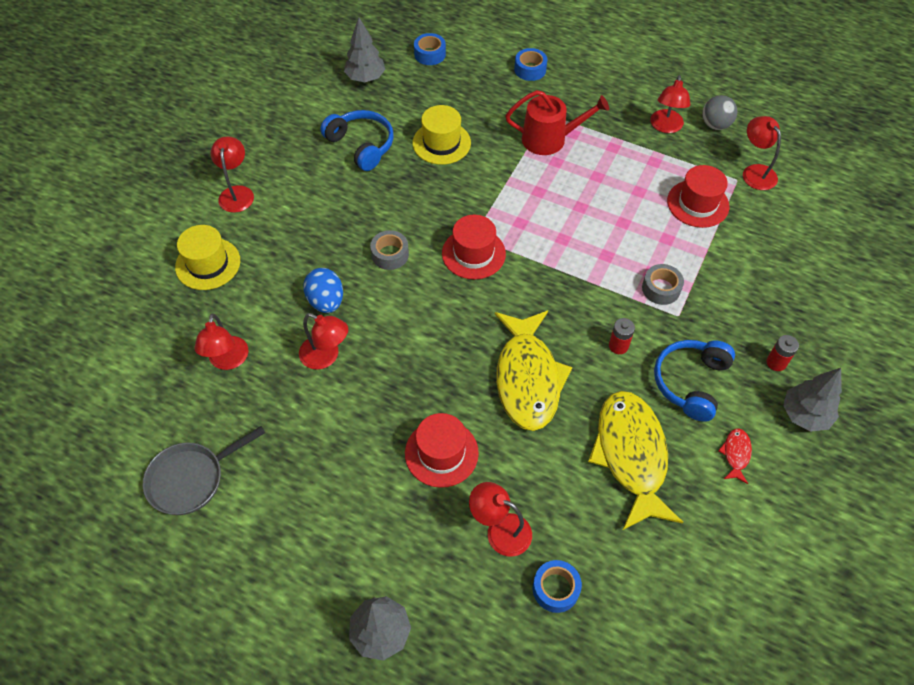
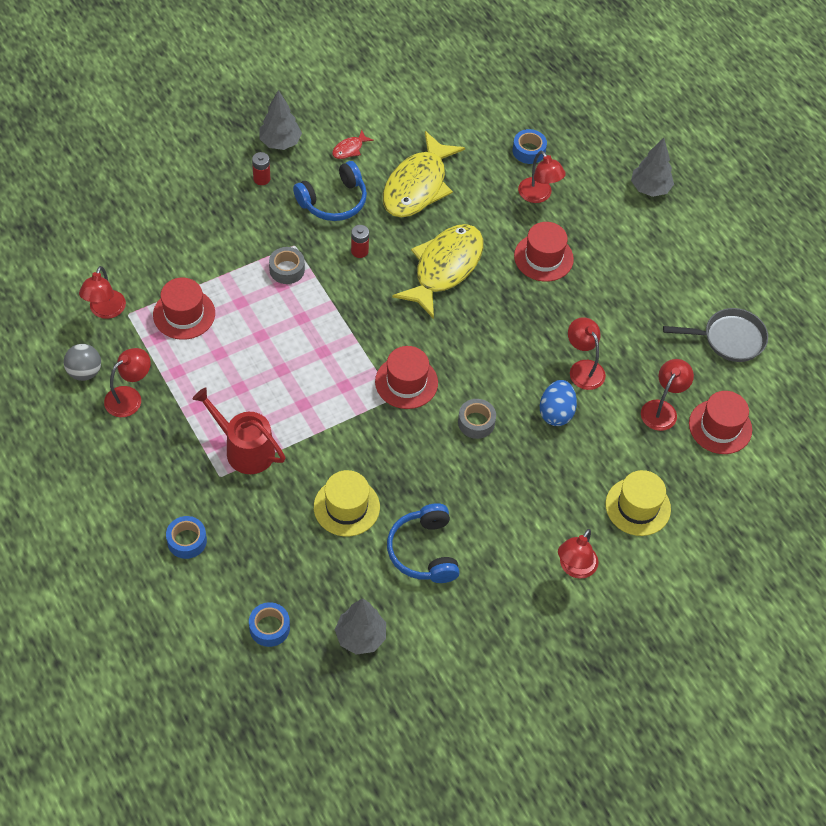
camera: 150 degrees left, 0 degrees up
none -> red hat [689,391,752,454]

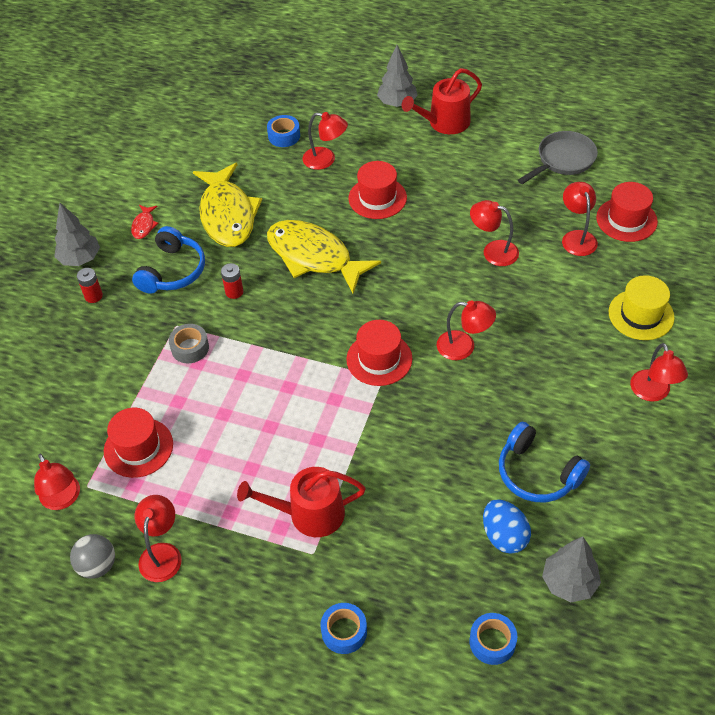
camera: 35 degrees left, 5 degrees down
yellow hat [314,470,380,536] -> none
yellow fish [392,224,484,319] -> yellow fish turned 45 degrees counterclockwise [267,220,381,293]
grey tape [458,399,496,439] -> red lamp [437,300,496,360]
blue egg [540,380,577,426] -> blue egg moved to [483,499,531,554]
none -> red watering can [402,68,482,134]

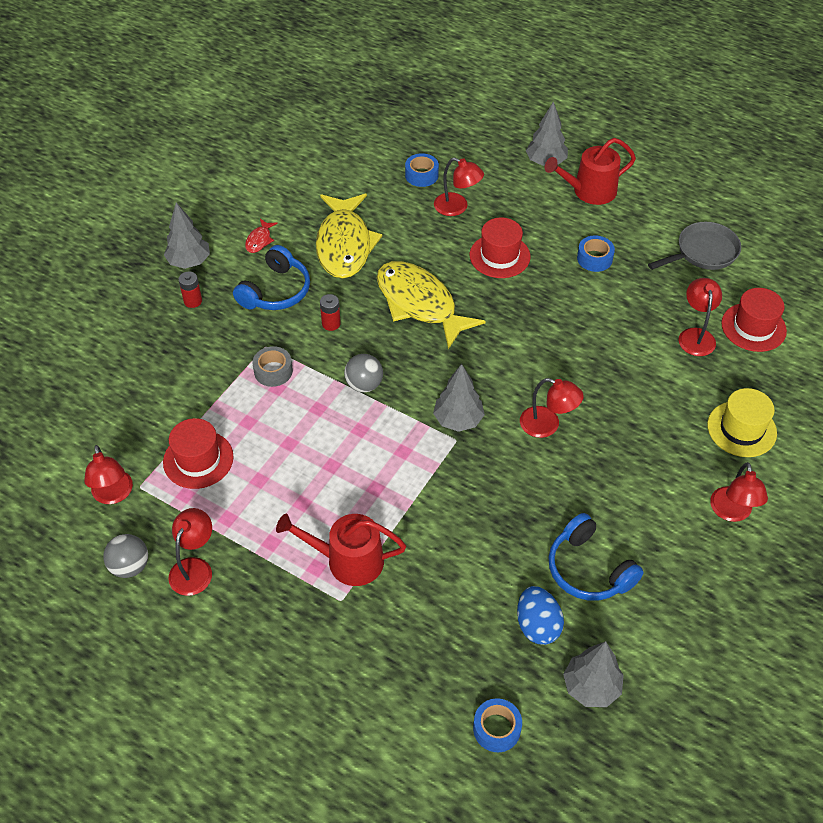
camera: 10 degrees right, 0 degrees up
blue tape [320,603,367,654] -> blue tape moved to [577,235,615,272]
red hat [346,320,413,386] -> grey tree [433,364,485,432]
red lamp [470,200,519,266] -> none
none -> grey ball [344,354,383,393]

